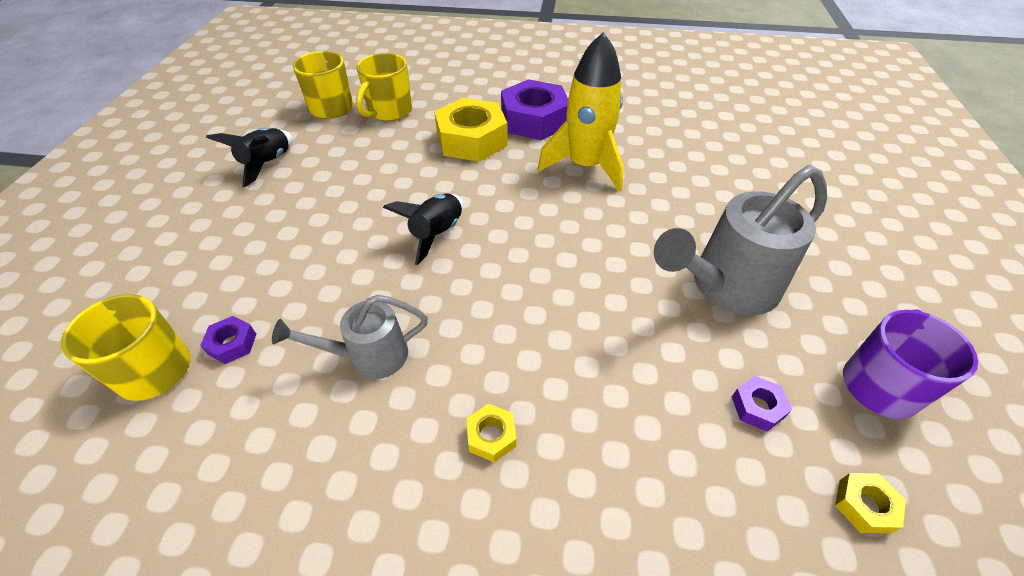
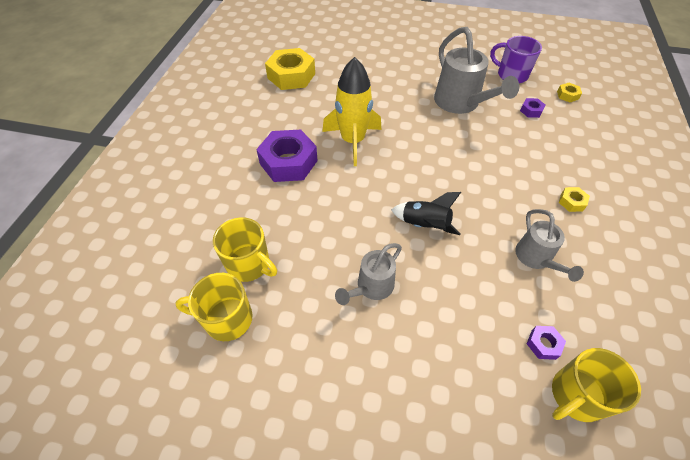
camera: 85 degrees left, 5 degrees up
black rocket [206,127,292,187] -> none
yellow nut [434,98,508,162] -> yellow nut moved to [265,48,315,90]
none -> grey watering can [335,243,402,305]

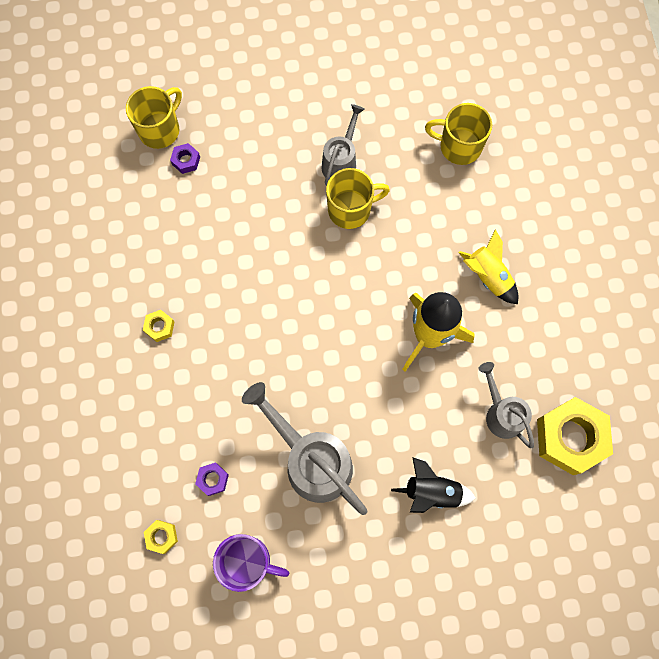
camera: 160 degrees right, 20 degrees up
yellow mug [175,273,253,341] -> yellow mug moved to [326,168,390,229]
purple nut [256,130,318,182] -> yellow rocket [458,229,518,304]
black rocket [391,192,461,235] -> black rocket moved to [391,457,476,513]
grey watering can [515,209,584,282] -> grey watering can moved to [478,362,534,448]

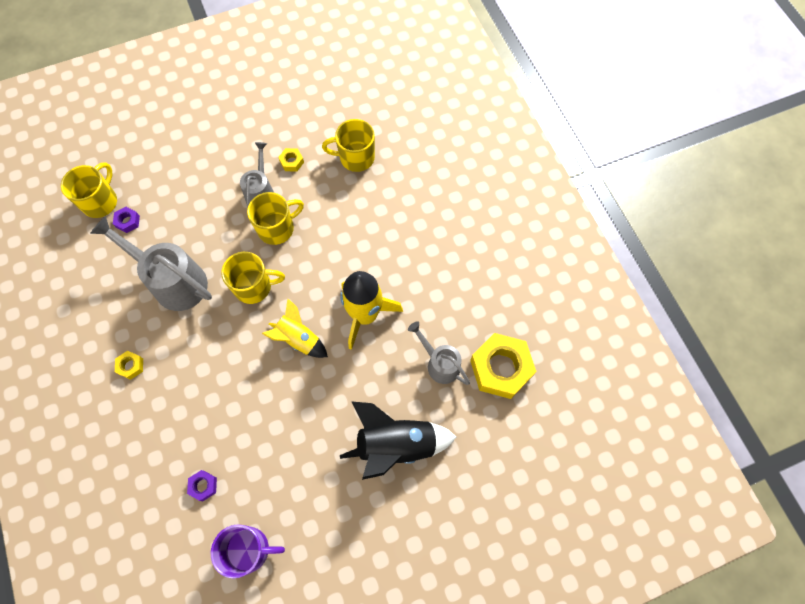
camera: 15 degrees left, 5 degrees down
yellow nut [144,520,178,554] -> yellow nut moved to [278,148,304,171]
grey watering can [242,382,368,515] -> grey watering can moved to [90,216,212,311]
black rocket [391,457,476,513] -> black rocket [340,401,456,480], size x1.58
yellow rocket [458,229,518,304] -> yellow rocket moved to [262,299,328,358]
none -> yellow mug [221,252,285,304]

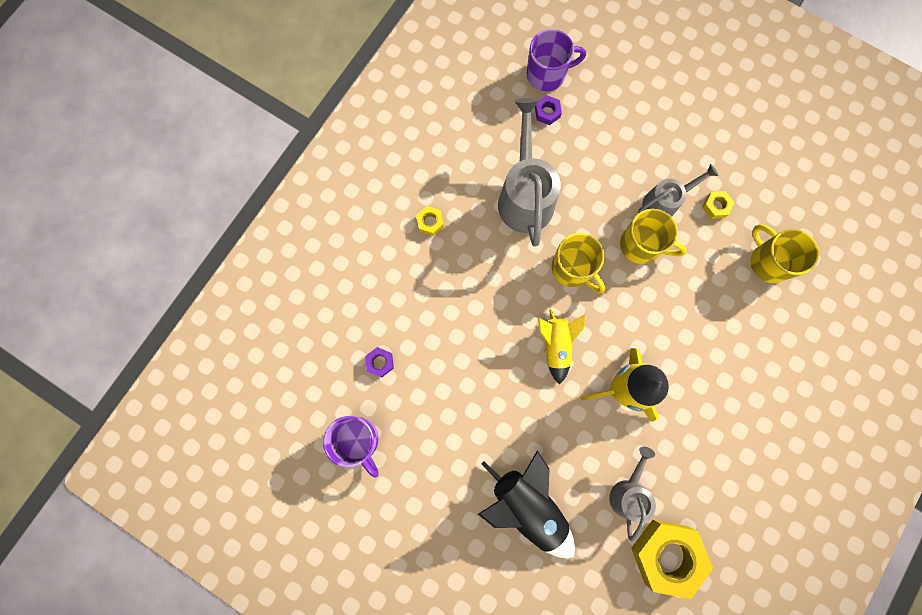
camera: 55 degrees right, 10 degrees up
yellow mug [61,162,117,218] -> purple mug [526,29,586,91]

